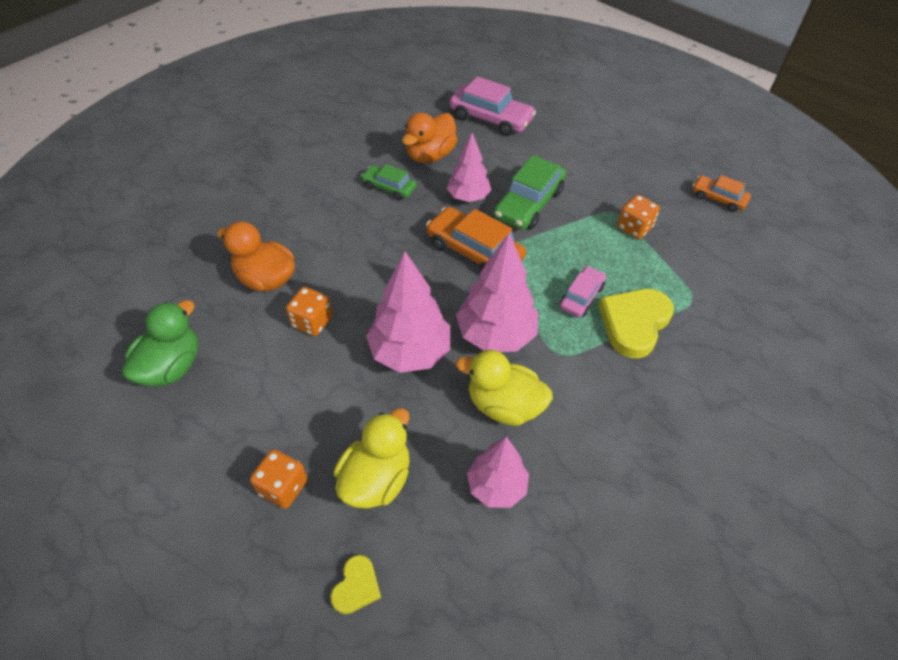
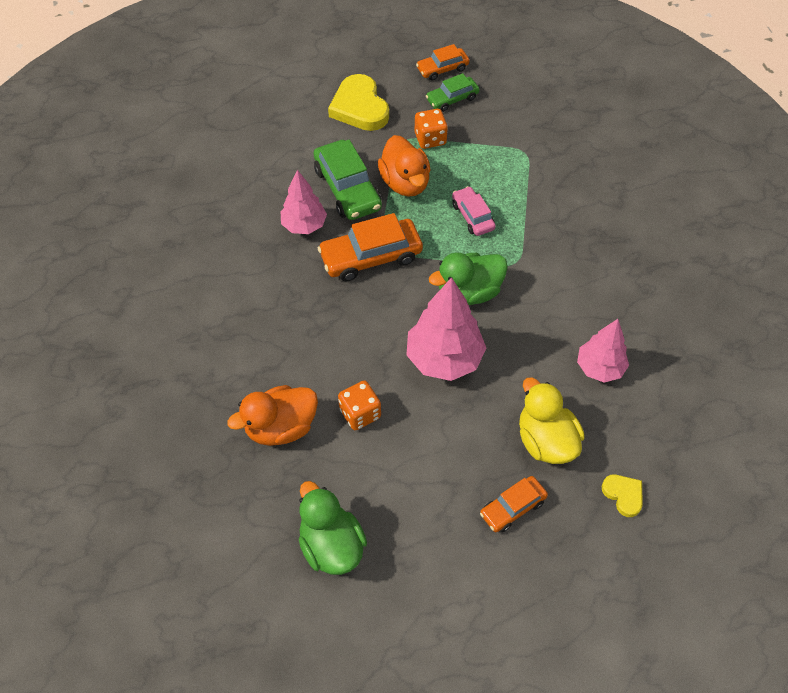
camera: 55 degrees left, 5 degrees up
orange dice [250,449,307,509] -> orange car [480,476,548,532]
green car [361,164,417,200] -> green car moved to [426,73,480,112]
orange duck [402,112,458,163] -> orange duck moved to [378,135,431,197]
pink car [450,76,536,136] -> none
pink tree [456,233,538,352] -> green duck [429,252,508,305]
yellow duck [456,350,553,426] -> none
yellow heart [598,289,674,358] -> yellow heart moved to [328,74,389,131]

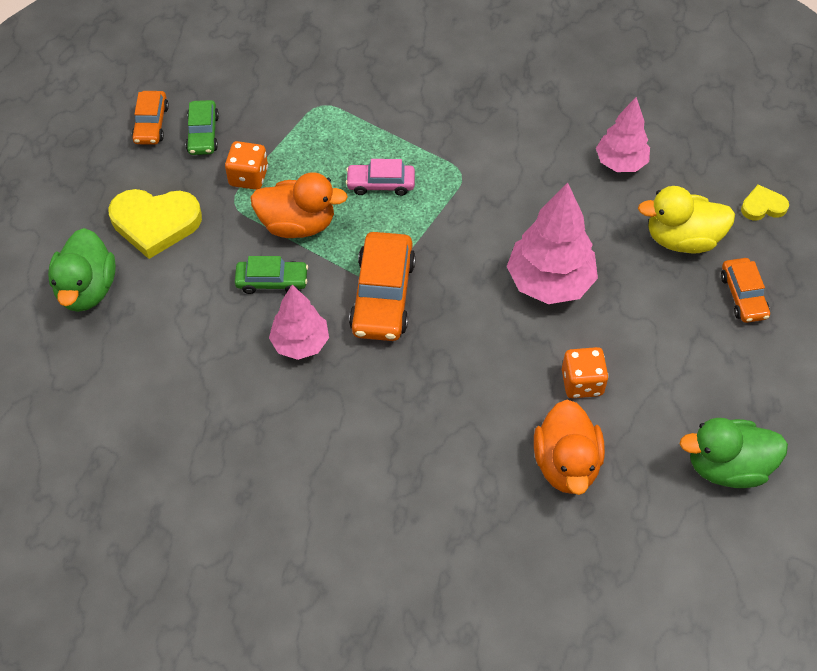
camera: 65 degrees left, 0 degrees up
green car [314,140,382,220] -> green car [235,256,308,294], size x0.59
green duck [429,252,508,305] -> green duck moved to [48,228,116,312]

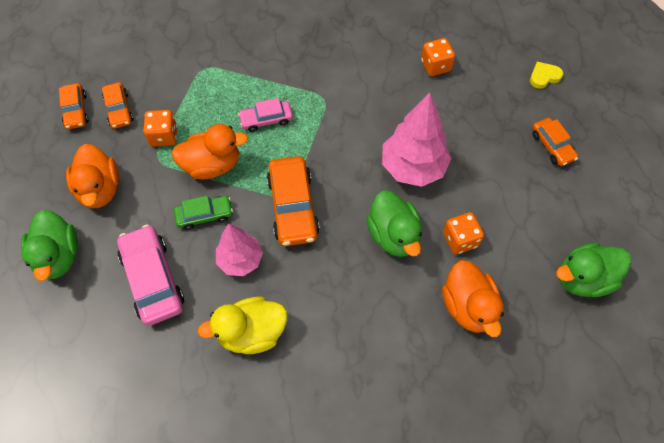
camera: 15 degrees left, 5 degrees up
yellow heart [108,189,202,259] -> orange duck [66,144,119,208]
green car [186,100,219,155] -> orange car [102,82,133,129]
pink tree [596,97,650,172] -> orange dice [421,38,455,76]
yellow duck [638,186,735,253] -> yellow duck moved to [198,296,287,354]
none -> pink car [117,225,184,326]
none -> green duck [366,190,422,257]

